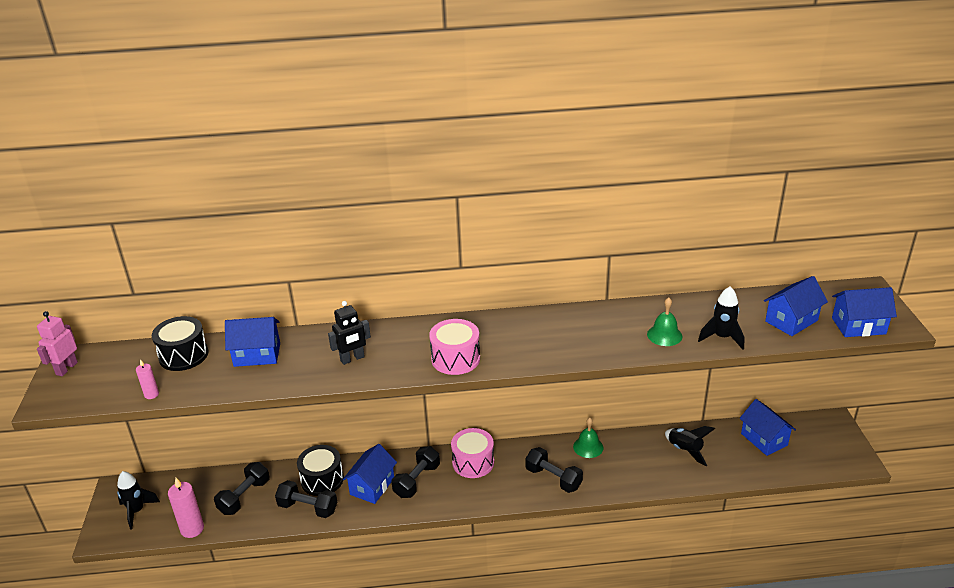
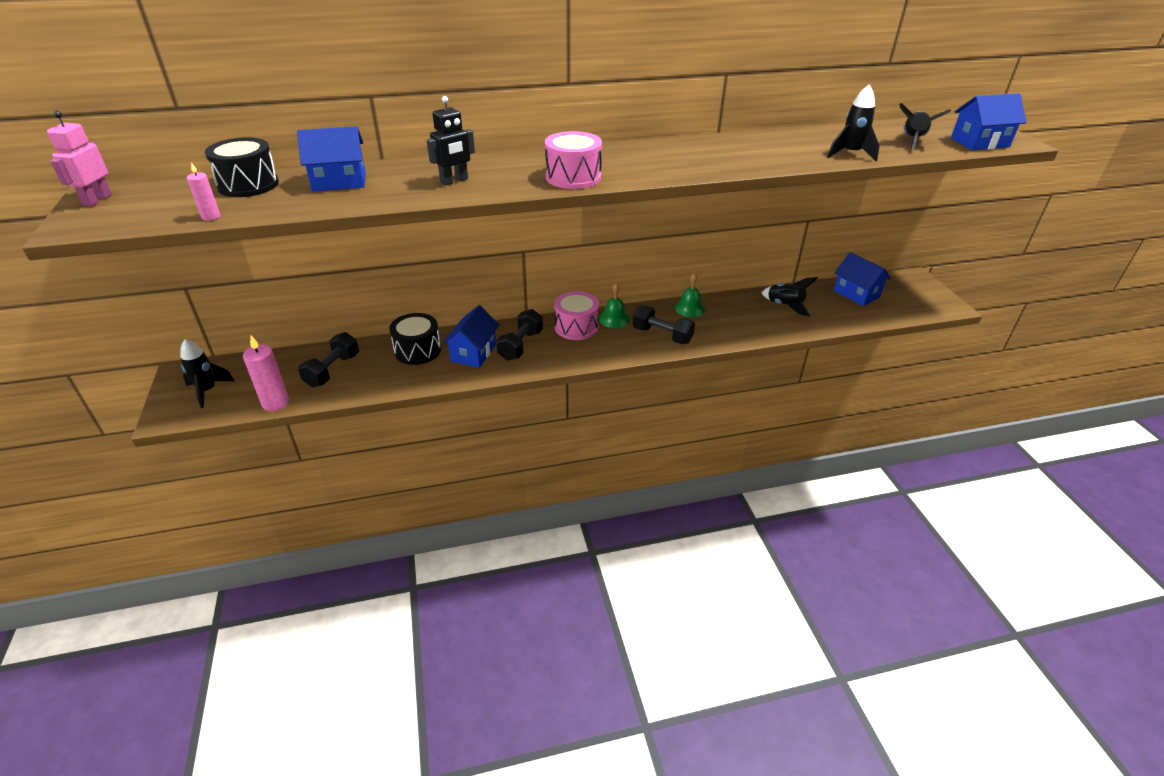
camera: 10 degrees left, 5 degrees up
black dumbbell [275,480,337,518] -> none
green bell [647,298,683,346] -> green bell moved to [599,283,630,328]
blue house [764,276,828,336] -> black rocket [900,103,951,150]

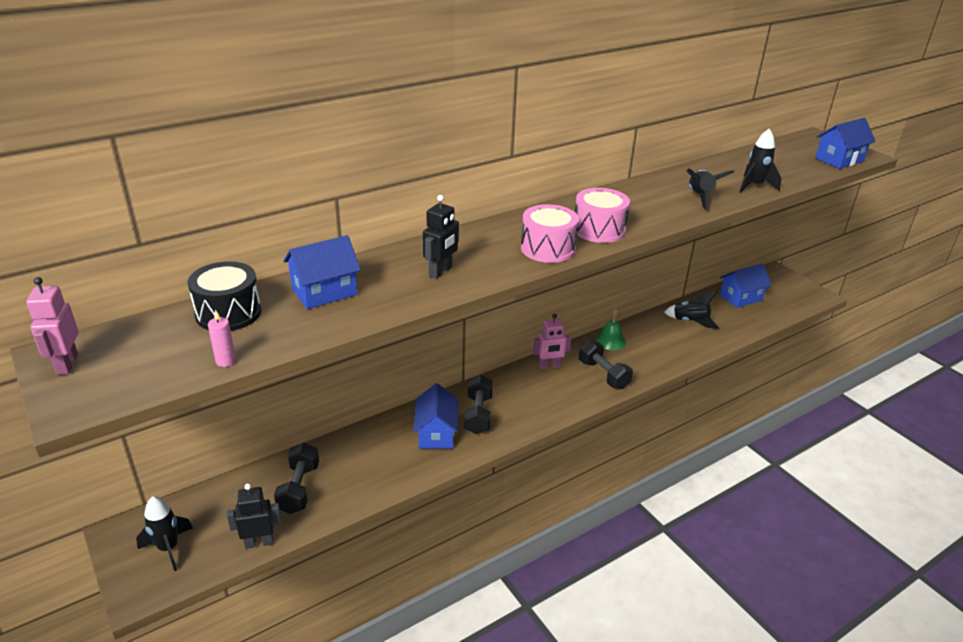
camera: 20 degrees left, 5 degrees down
pink candle [243,335,289,411] -> black robot [227,483,281,549]
black drum [389,313,441,365] -> none
pink drum [554,291,599,340] -> pink drum moved to [575,188,630,243]
green bell [599,283,630,328] -> pink robot [533,314,572,369]
black dumbbell [633,305,695,344] -> black dumbbell turned 45 degrees clockwise [579,340,633,389]
blue house [833,252,890,306] -> blue house turned 60 degrees counterclockwise [720,263,771,308]
black rocket [900,103,951,150] -> black rocket moved to [686,168,734,210]

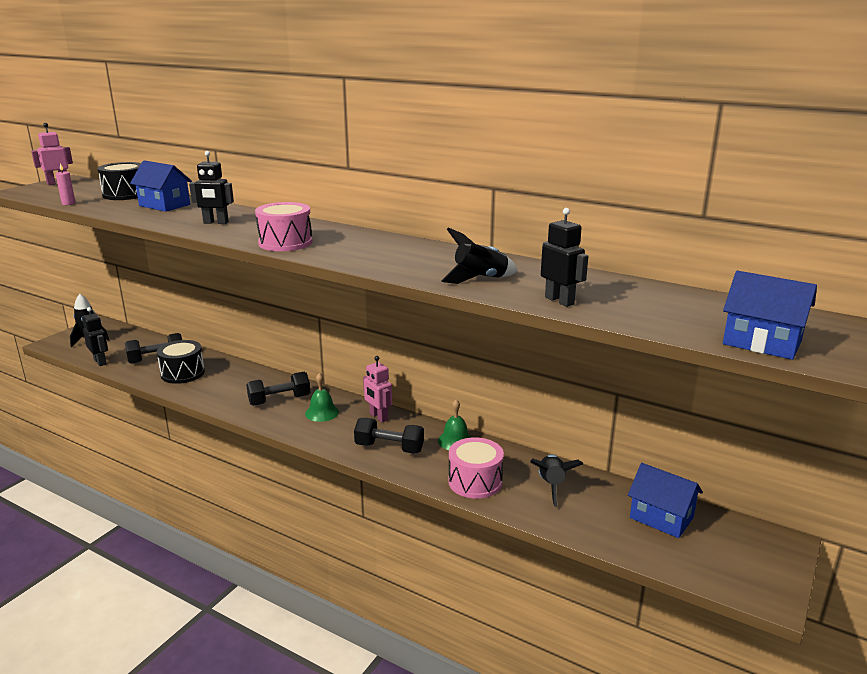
camera: 65 degrees right, 10 degrees down
blue house [414,383,458,449] -> none
pink drum [575,188,630,243] -> pink drum moved to [448,437,504,499]
black dumbbell [579,340,633,389] -> black dumbbell turned 75 degrees clockwise [354,418,424,454]
black rocket [739,129,781,193] -> black robot [541,208,588,307]
none -> black drum [157,340,205,384]
none -> green bell [305,373,339,422]

